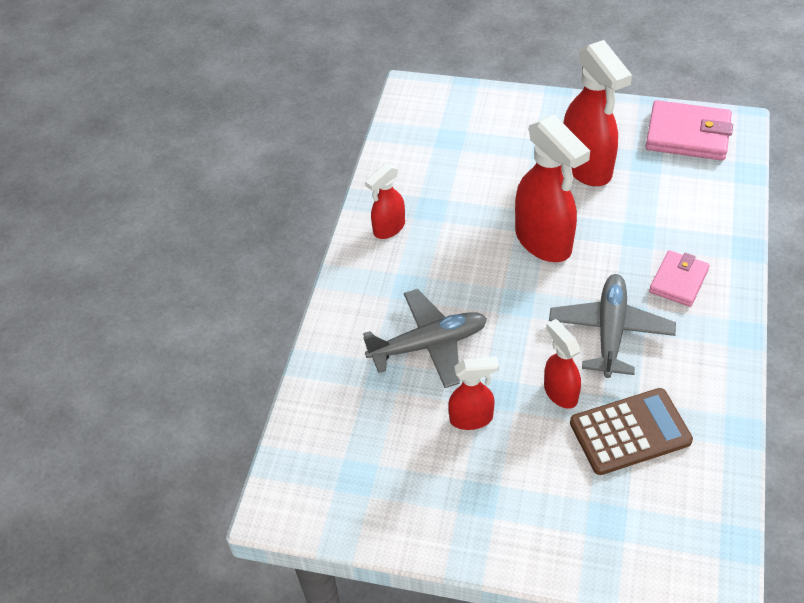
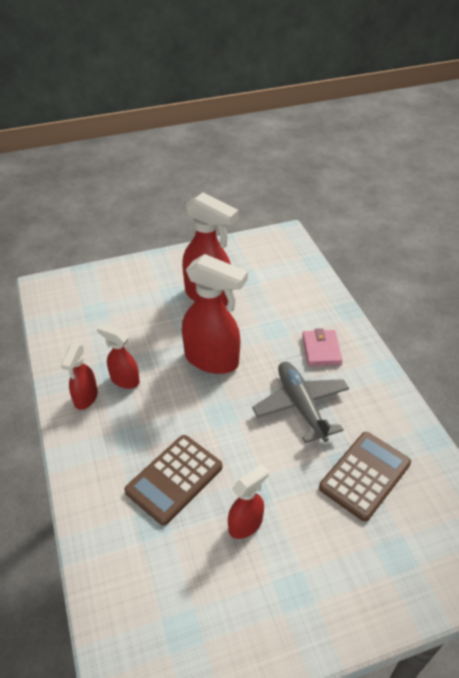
camera: 35 degrees left, 5 degrees down
grey plane [363,289,487,388] -> brown calculator [125,435,222,525]
red spray bottle [544,319,581,409] -> red spray bottle moved to [97,324,140,389]
pink wallet [645,100,733,161] -> none

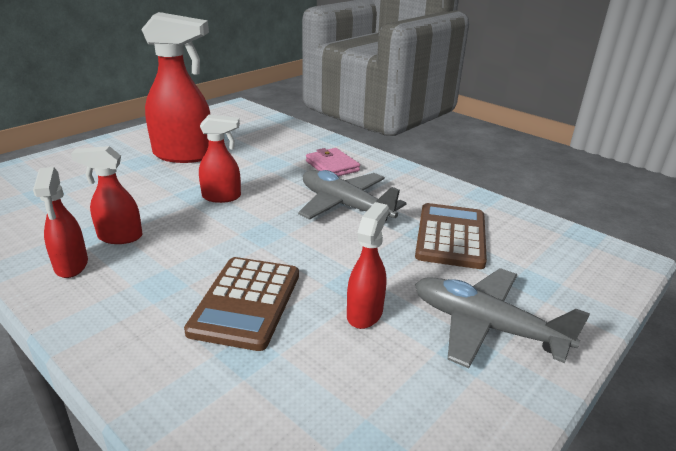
camera: 30 degrees left, 15 degrees down
red spray bottle [182,254,248,374] -> red spray bottle [199,114,241,203], size x0.55
none -> grey plane [415,268,590,368]

